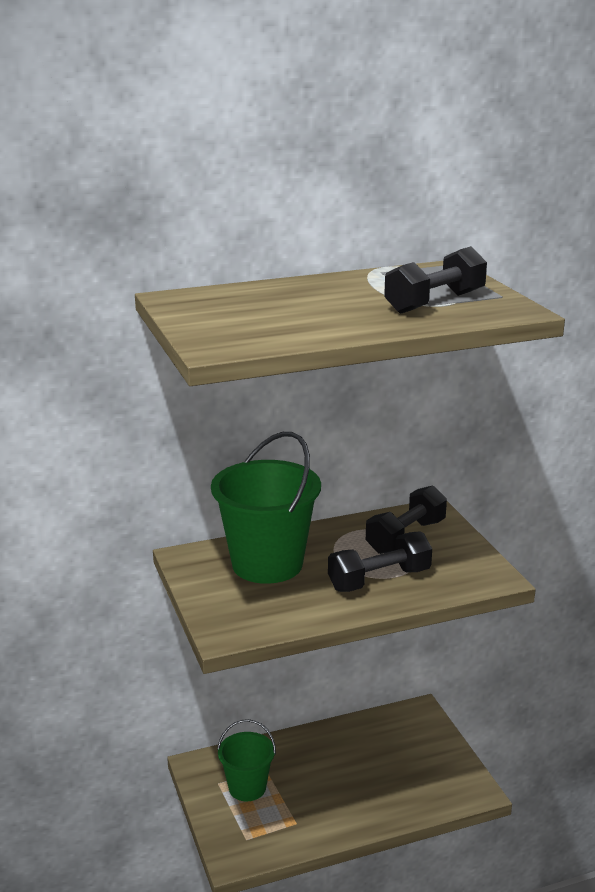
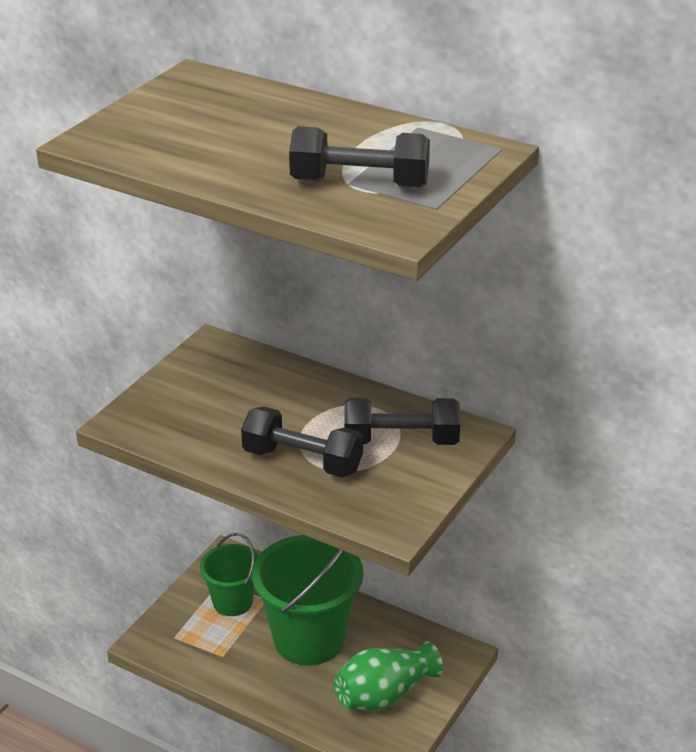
camera: 50 degrees right, 10 degrees up
green bucket [211,432,321,584] -> green bucket moved to [252,535,363,665]
none -> green vase [333,641,443,711]

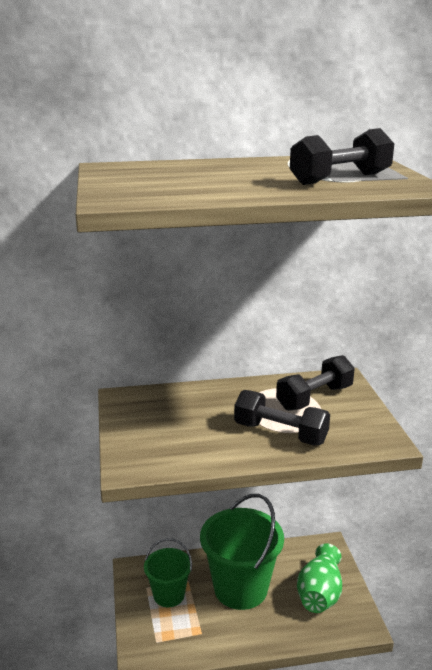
camera: 40 degrees left, 10 degrees down
black dumbbell [241,406,363,477] -> black dumbbell turned 45 degrees clockwise [234,390,330,446]

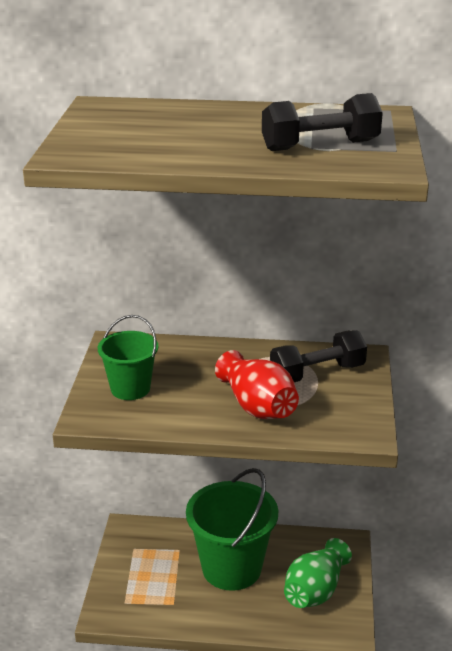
camera: 15 degrees right, 5 degrees up
green bucket [144,538,192,607] -> green bucket moved to [98,315,158,400]
black dumbbell [234,390,330,446] -> red vase [215,350,299,419]

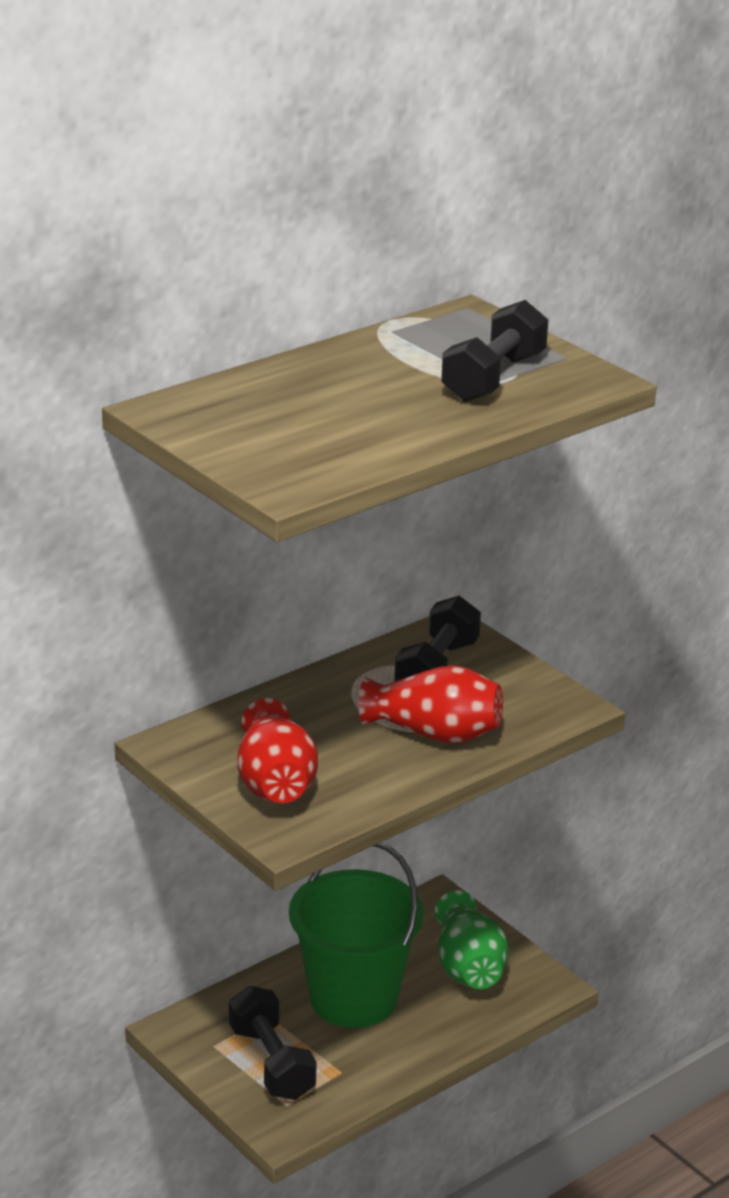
camera: 45 degrees left, 0 degrees up
green bucket [98,315,158,400] -> red vase [237,698,318,803]
none -> black dumbbell [229,986,317,1100]

